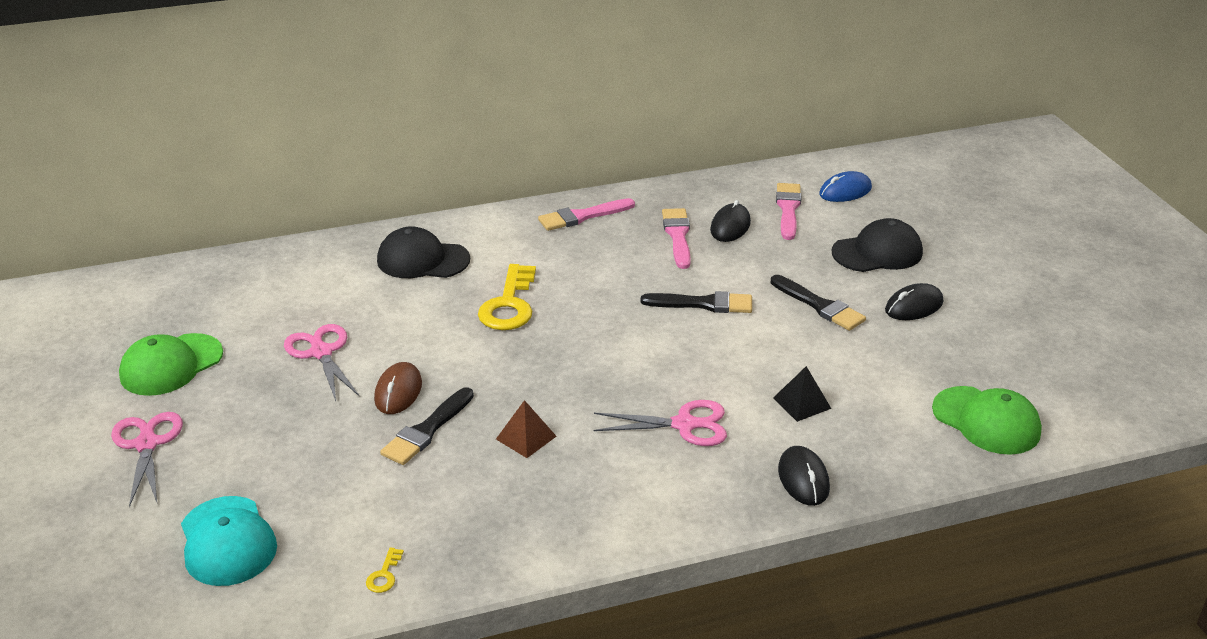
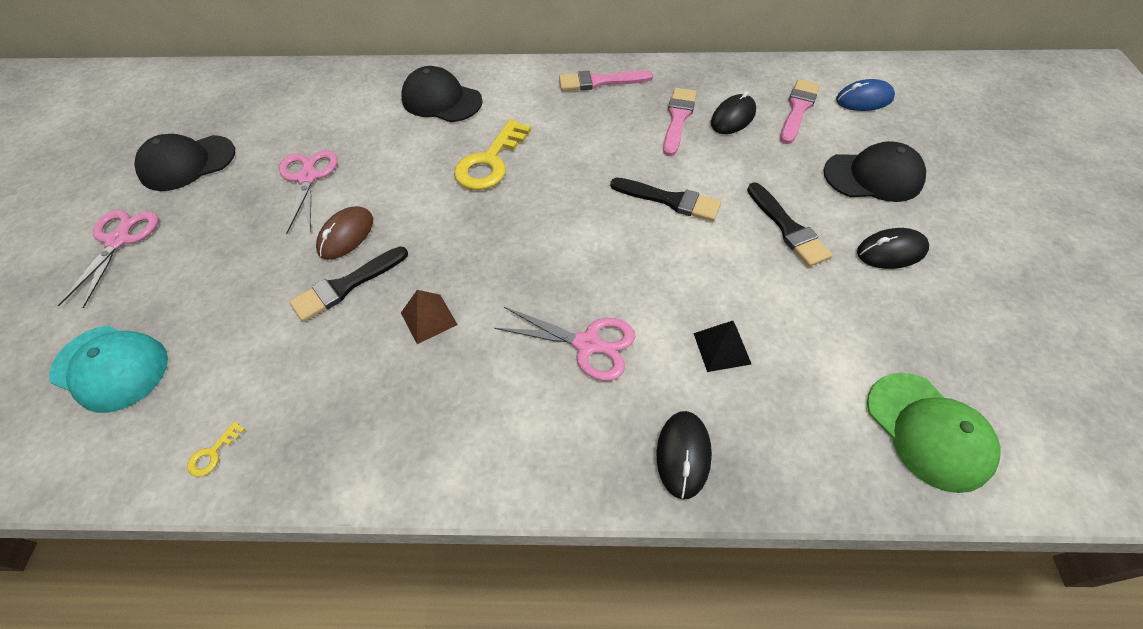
camera: 20 degrees right, 20 degrees up
green cap [119,333,223,396] -> black cap [134,134,235,191]
turquoise cap [181,496,277,586] -> turquoise cap turned 60 degrees counterclockwise [49,325,168,413]

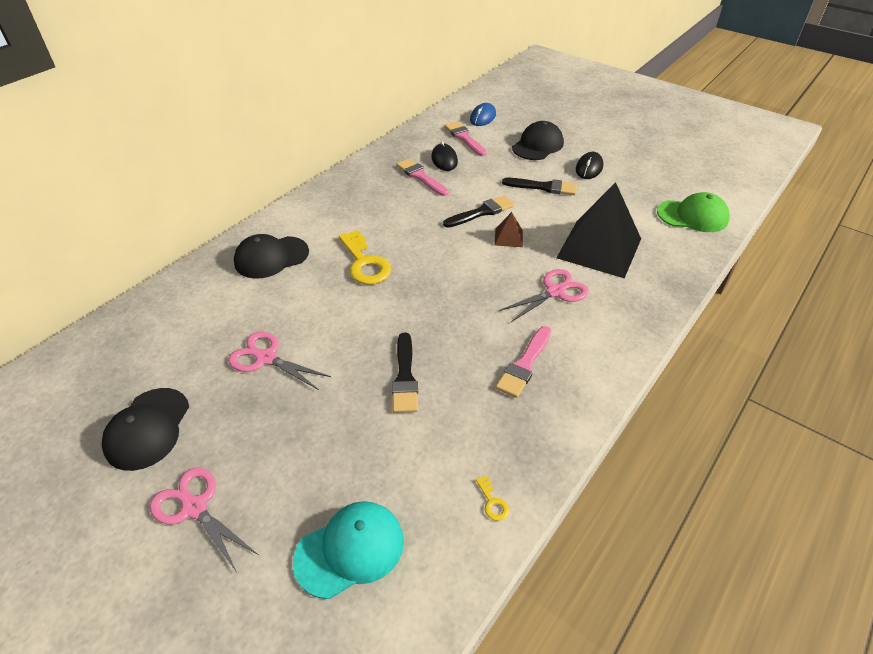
camera: 55 degrees left, 10 degrees down
brown mouse [316,206,373,260] -> none
brown pyramid [401,290,458,344] -> brown pyramid moved to [494,212,523,247]
pink brush [559,71,653,91] -> pink brush moved to [496,326,551,398]
black mouse [657,411,712,499] -> none
black pyramid [694,321,751,372] -> black pyramid [556,182,641,278], size x2.41

